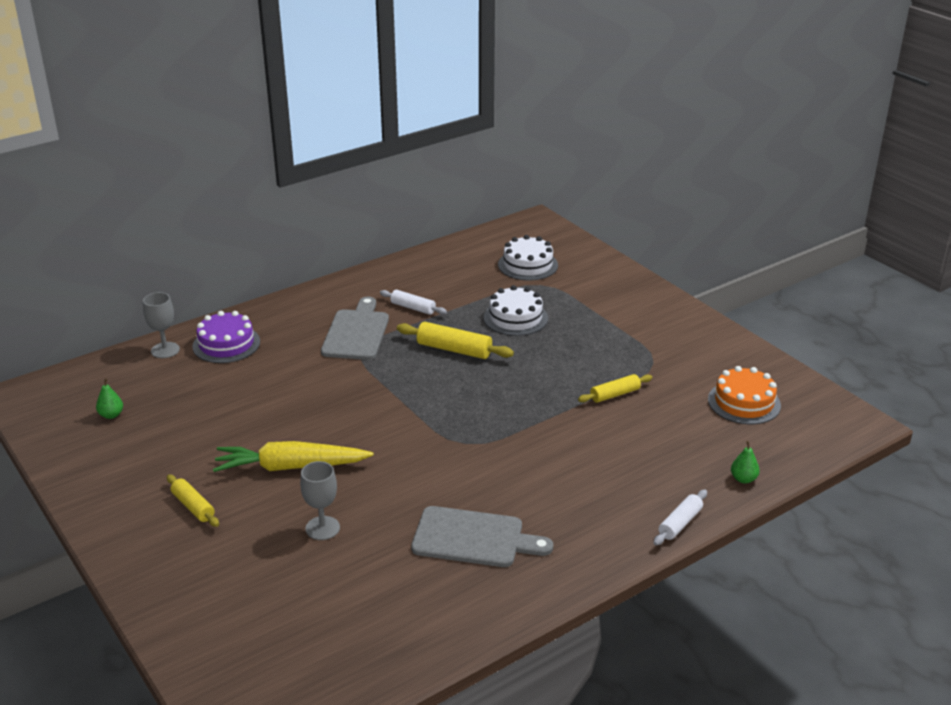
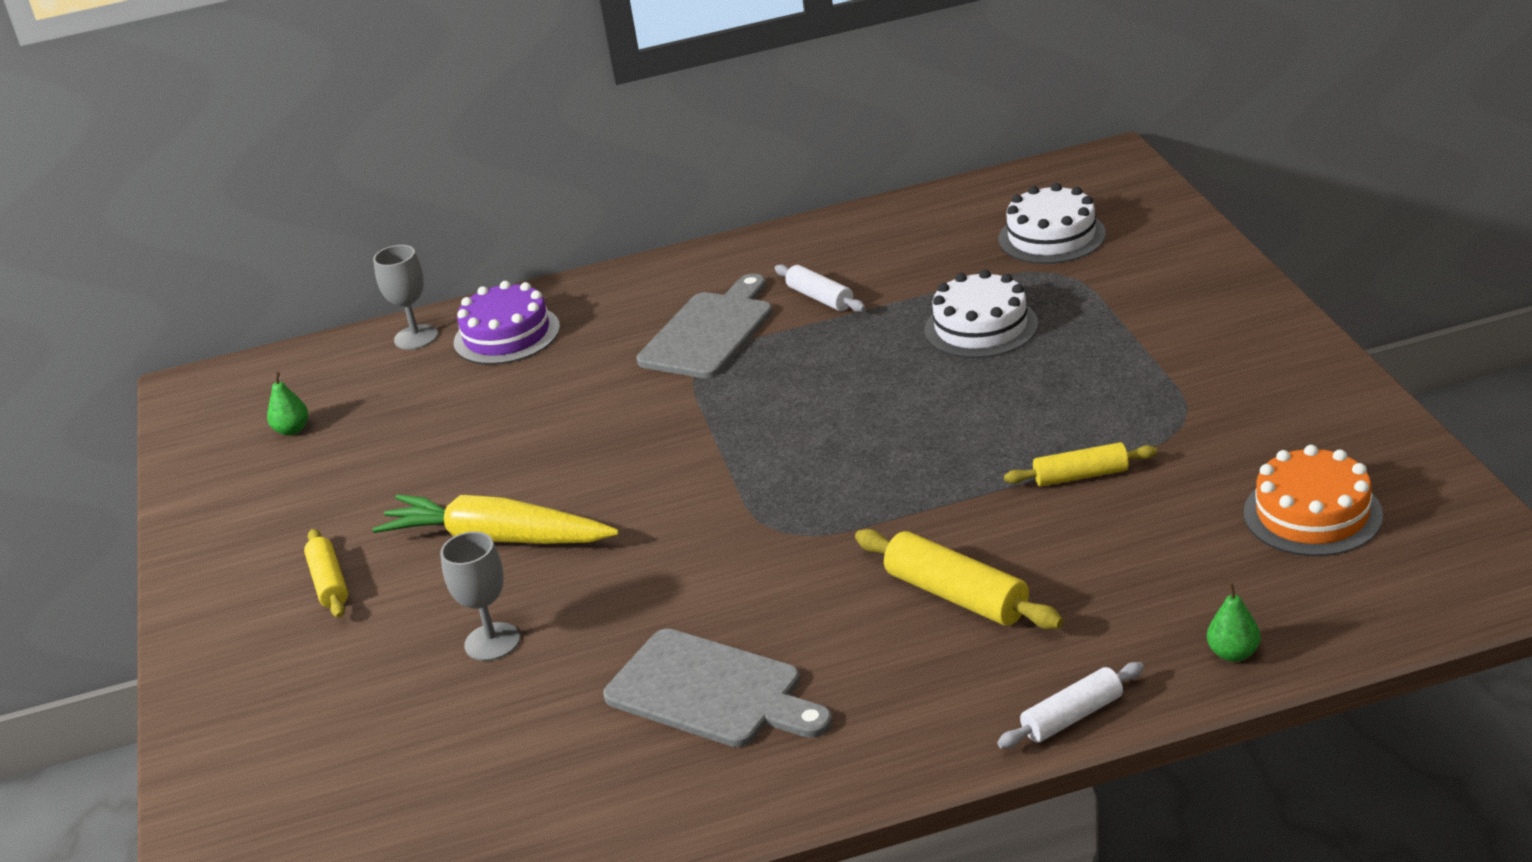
camera: 25 degrees right, 0 degrees up
yellow rolling pin [397,322,514,359] -> yellow rolling pin moved to [855,529,1063,629]

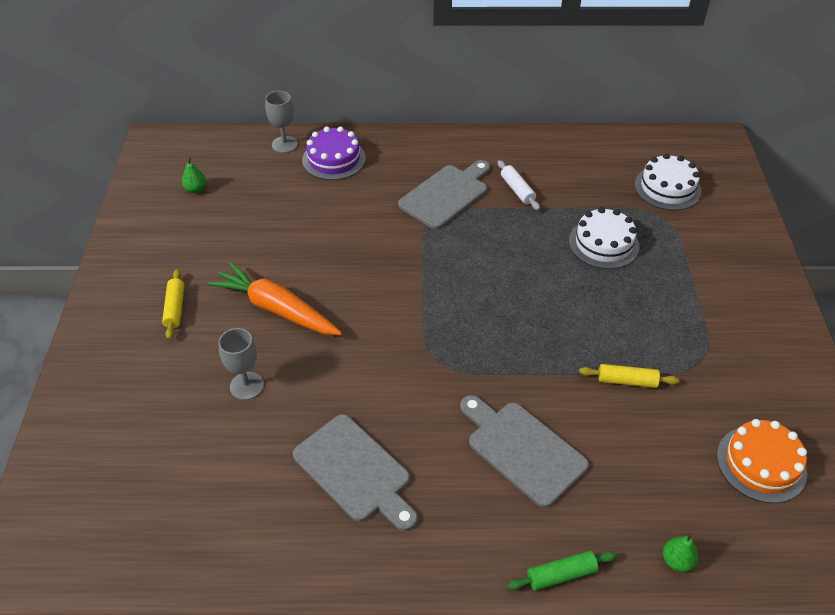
camera: 10 degrees right, 15 degrees up
yellow carrot [372,494,619,544] -> orange carrot [207,262,342,335]
yellow rolling pin [855,529,1063,629] -> grey cutting board [460,395,589,508]
white rolling pin [997,662,1144,748] -> green rolling pin [507,551,617,591]

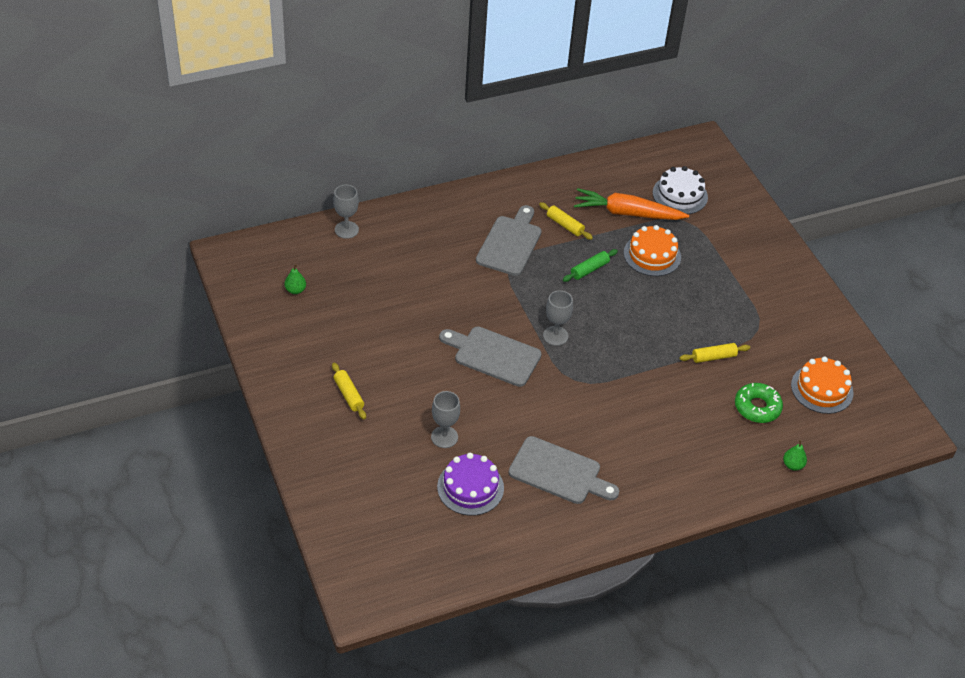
camera: 25 degrees left, 0 degrees up
orange carrot [207,262,342,335] -> orange carrot moved to [574,188,689,220]
purple cake [302,126,366,180] -> purple cake moved to [437,453,504,516]
grey cutting board [460,395,589,508] -> grey cutting board moved to [439,327,542,387]
white rolling pin [498,160,540,210] -> yellow rolling pin [539,202,593,240]
green rolling pin [507,551,617,591] -> green rolling pin moved to [563,249,618,282]
white cake [569,207,640,269] -> orange cake [624,225,681,276]
none -> grey goblet [543,290,573,346]
none -> green donut [735,383,783,423]

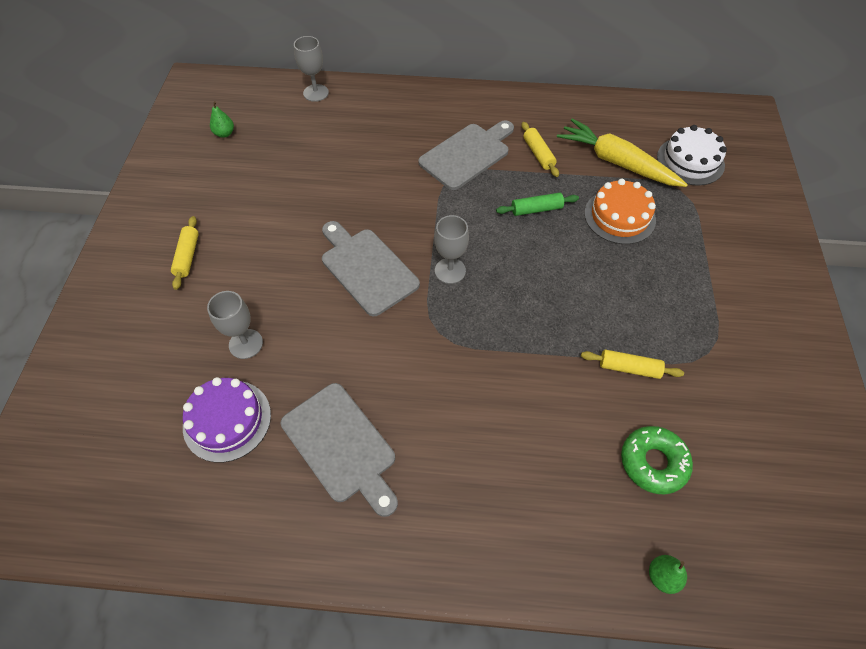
camera: 30 degrees right, 10 degrees up
orange carrot [574,188,689,220] -> yellow carrot [557,118,688,187]
orange cake [791,357,854,414] -> none

